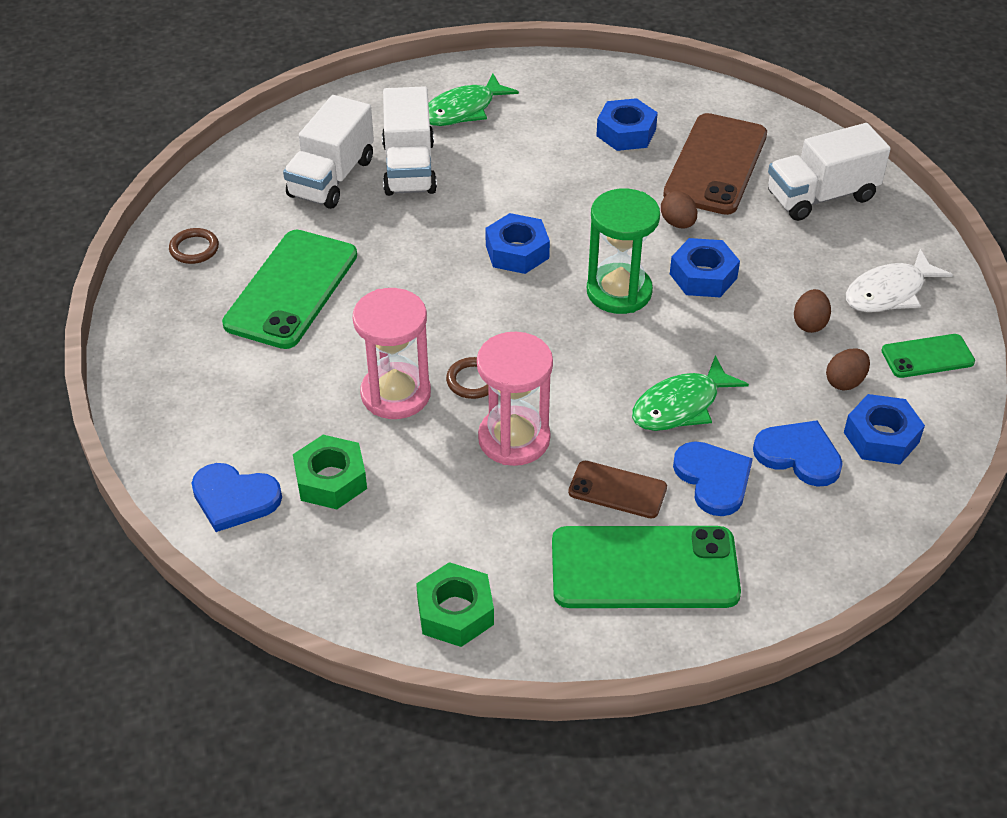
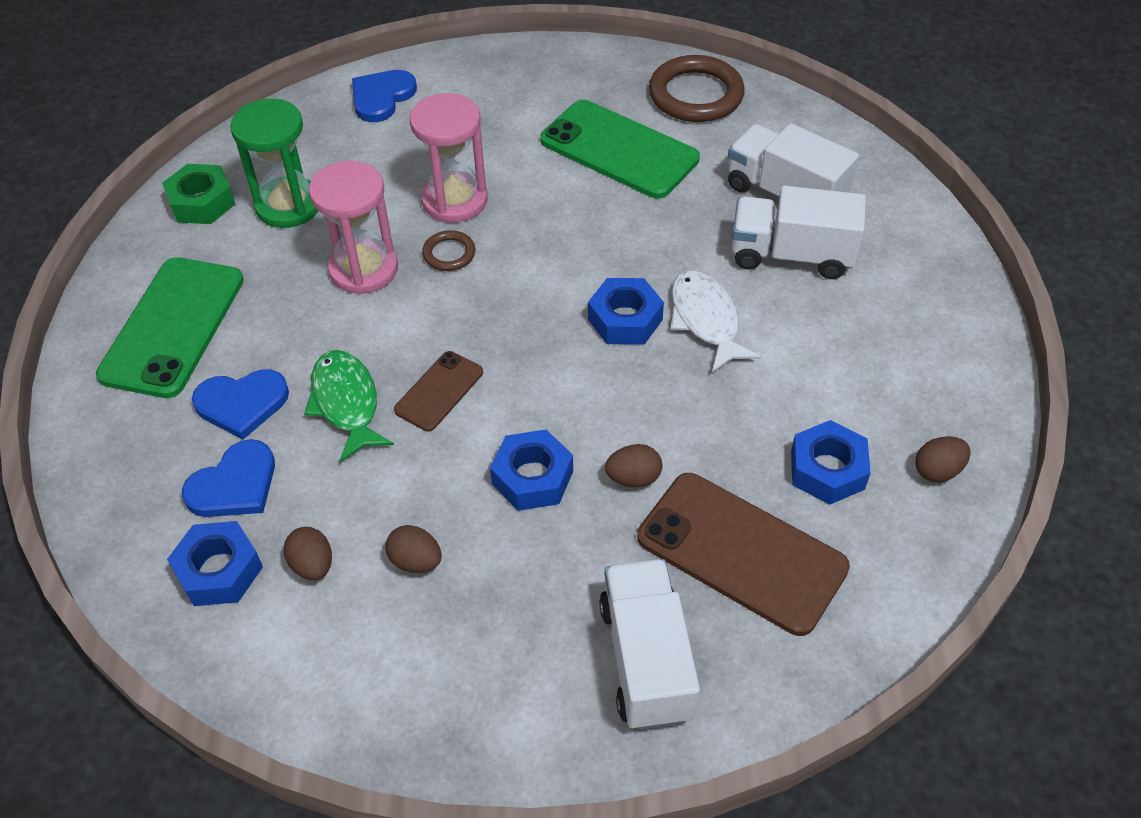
camera: 105 degrees right, 5 degrees up
brown ring [169,228,219,264] -> brown ring [649,55,745,122], size x2.01
green nut [293,435,367,509] -> none
green fish [428,74,519,126] -> none
brown phone [568,461,667,519] -> brown phone moved to [394,351,483,431]
green hourglass [587,188,660,314] -> green hourglass moved to [230,99,318,228]
white fish [846,249,953,312] -> white fish moved to [671,270,761,373]
green phone [881,334,975,378] -> none
none -> brown egg [915,436,971,482]

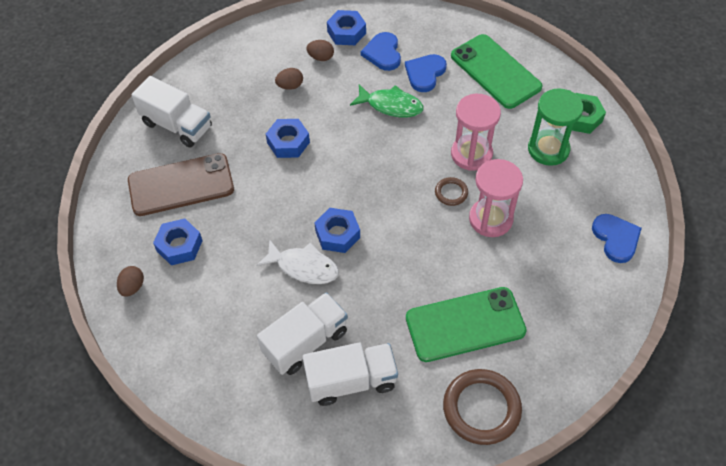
camera: 130 degrees right, 5 degrees up
brown phone [394,351,483,431] -> none
brown egg [605,444,662,487] -> none

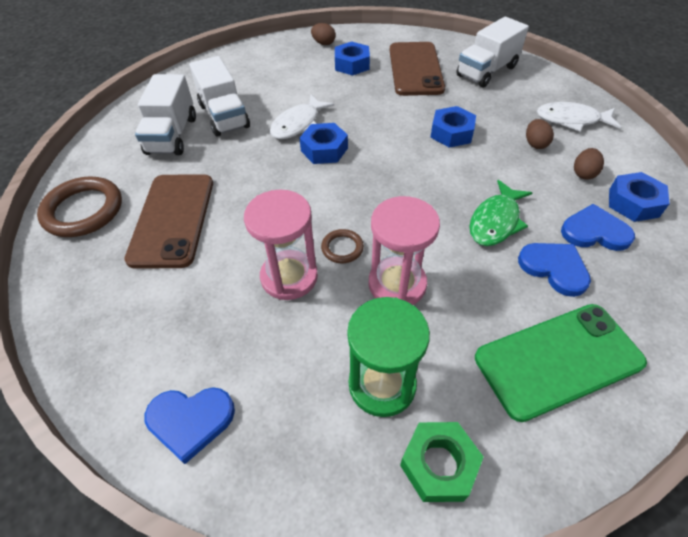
camera: 105 degrees right, 5 degrees down
green phone [406,287,527,362] -> brown phone [124,174,213,269]
none -> white fish [537,102,621,131]

